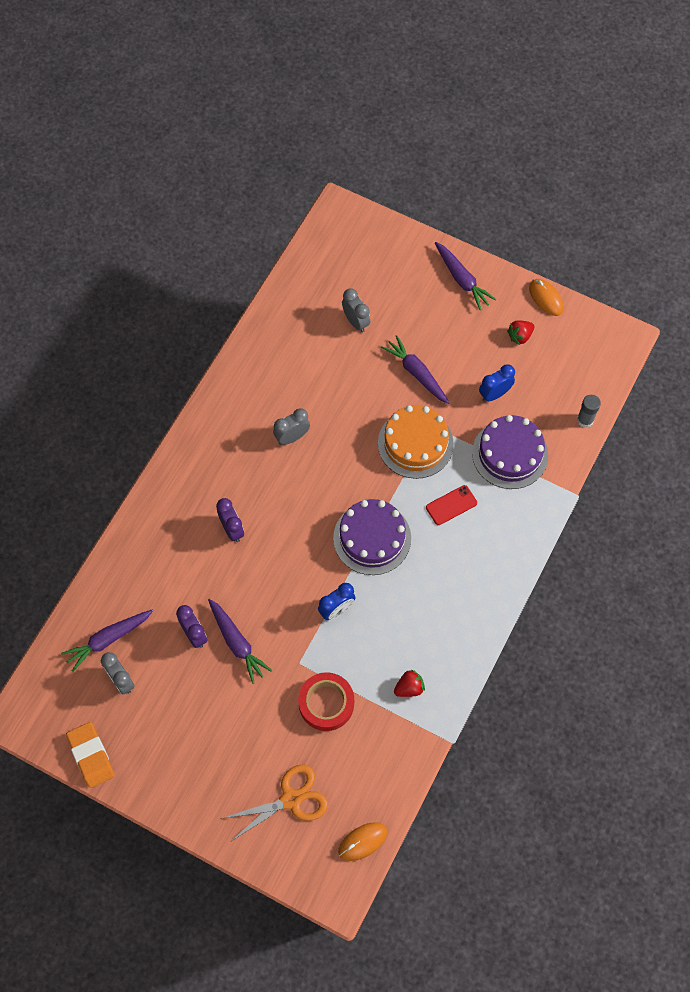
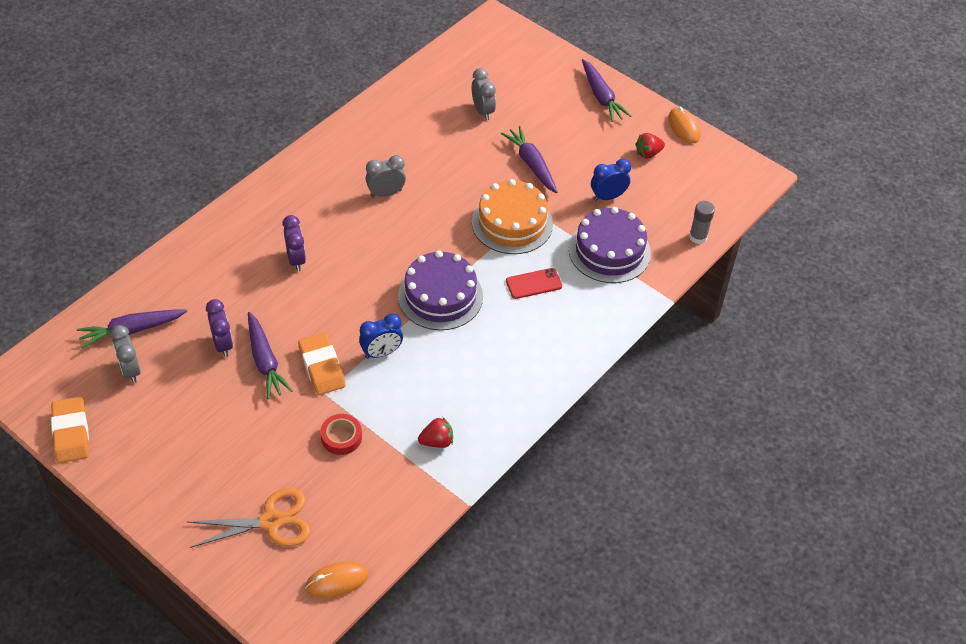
camera: 10 degrees right, 15 degrees down
red tape [298,672,354,731] -> red tape [320,414,362,455], size x0.65
none -> orange eraser [298,332,345,395]

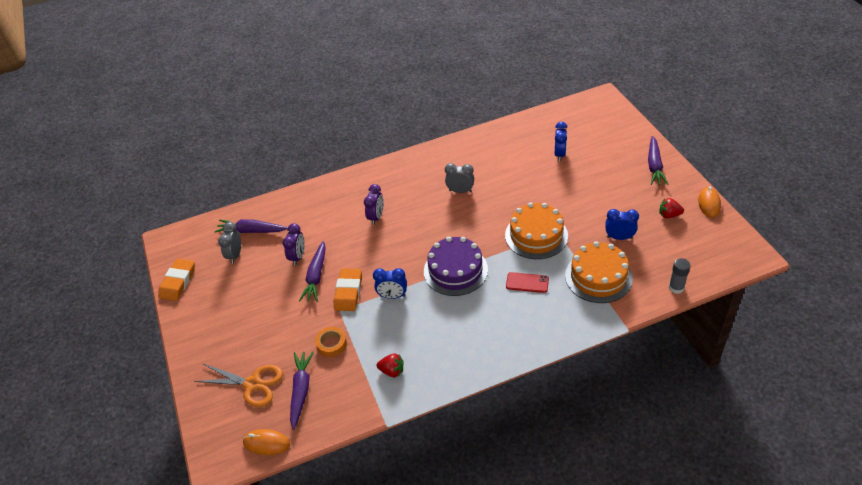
camera: 35 degrees right, 5 degrees down
red tape [320,414,362,455] -> orange tape [315,327,347,357]
grey clock [472,68,496,120] -> blue clock [555,122,567,161]
purple carrot [501,126,558,193] -> purple carrot moved to [290,351,314,430]
purple cake [569,207,651,283] -> orange cake [565,241,633,303]

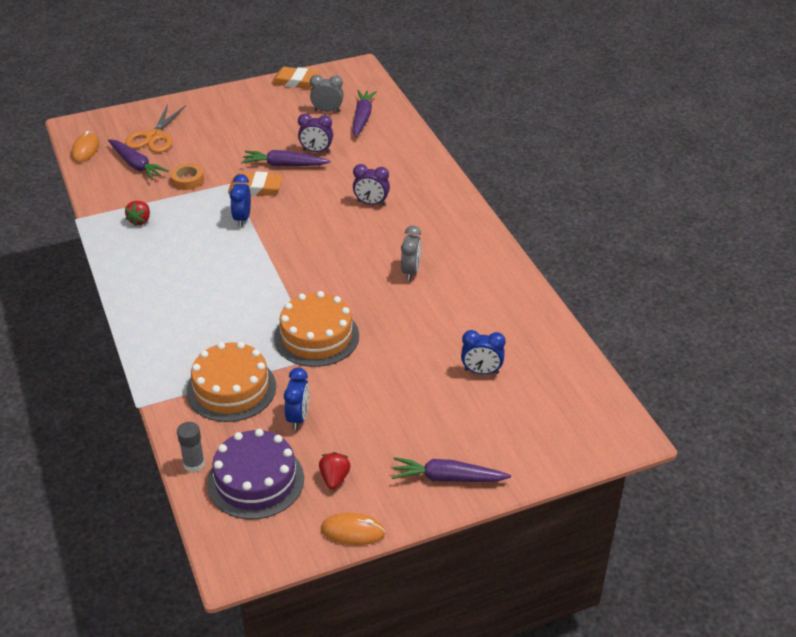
camera: 85 degrees right, 5 degrees down
purple carrot [290,351,314,430] -> purple carrot turned 45 degrees clockwise [108,139,169,180]
purple cake [424,237,488,296] -> purple cake moved to [207,429,304,519]
red phone [506,272,549,293] -> none

